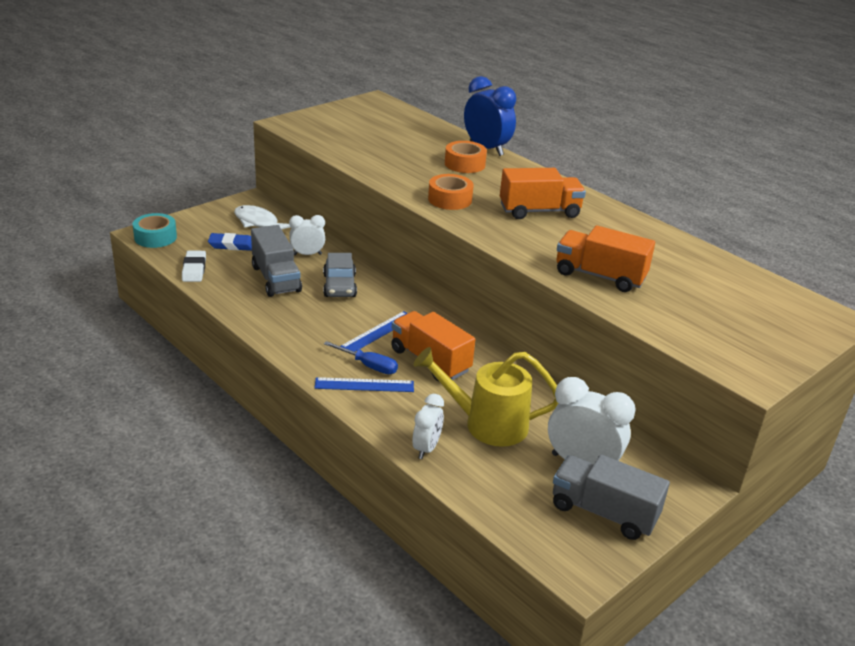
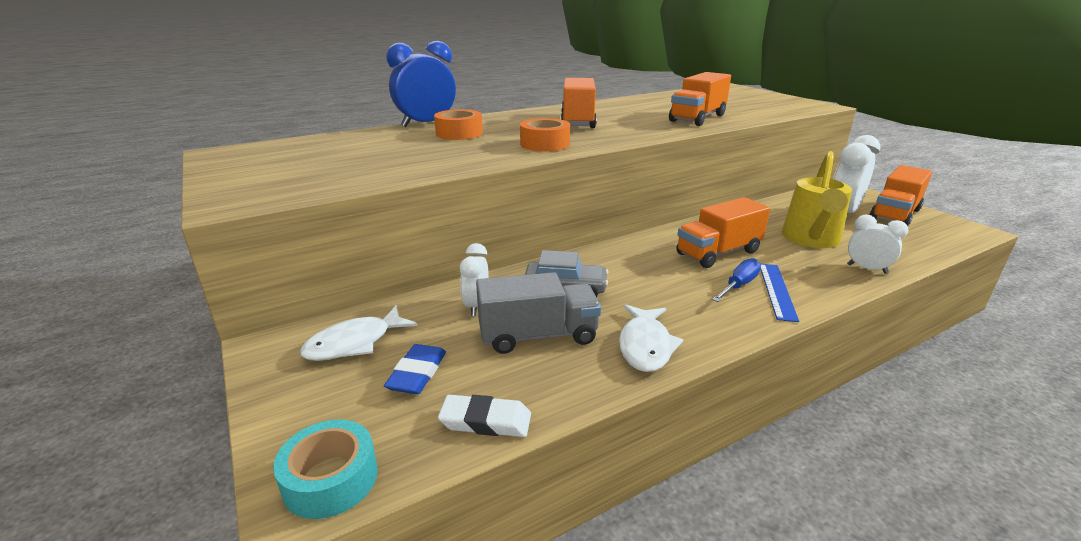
camera: 75 degrees left, 5 degrees down
blue ruler [340,311,408,352] -> none
grey truck [553,455,670,540] -> orange truck [869,165,932,226]
none -> white fish [619,304,683,372]

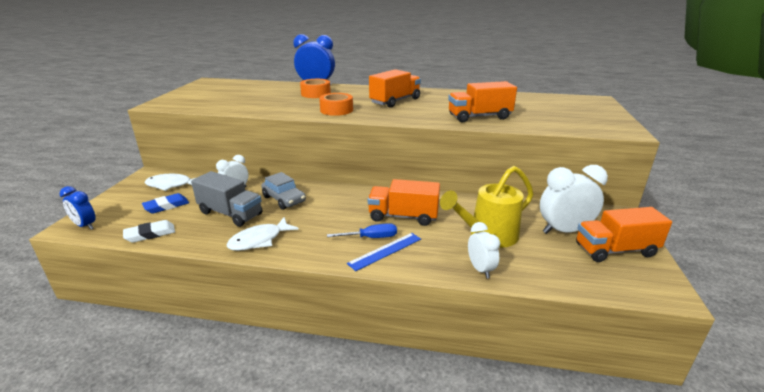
camera: 40 degrees right, 0 degrees up
turquoise tape [273,419,378,519] -> blue clock [60,186,96,230]
white eraser [438,395,531,437] -> white eraser turned 75 degrees counterclockwise [123,220,175,243]

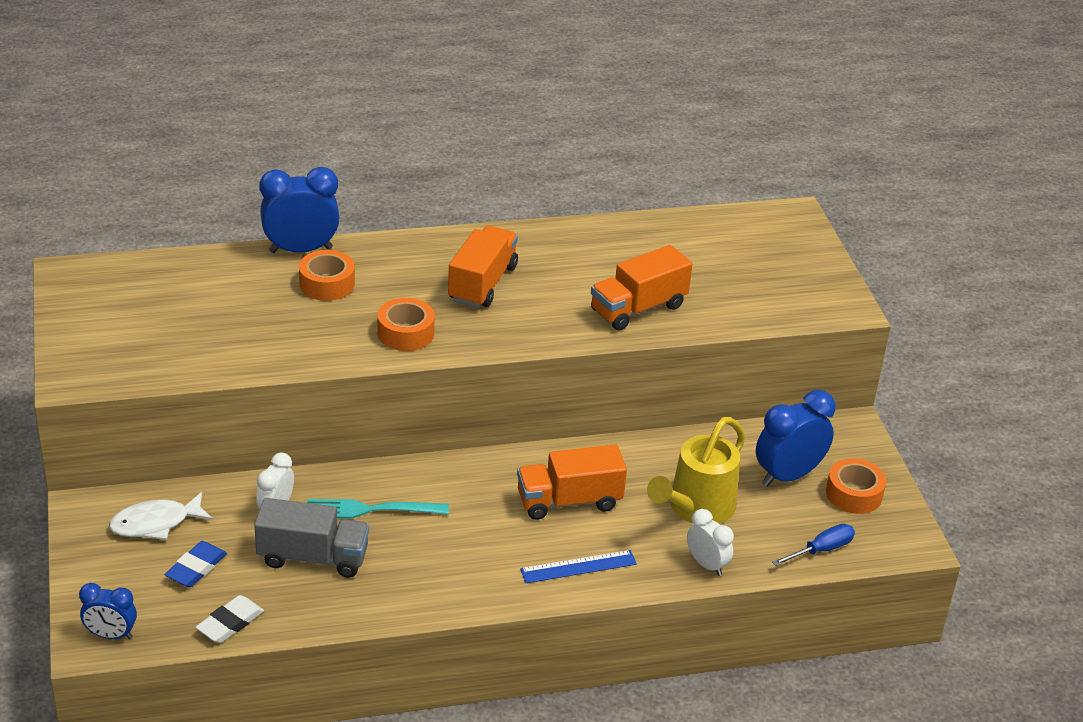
camera: 25 degrees left, 10 degrees up
white fish [226,217,299,251] -> none
grey car [262,172,306,210] -> turquoise fork [307,499,449,519]
blue screwdriver [327,223,397,238] -> blue screwdriver moved to [772,524,855,566]
blue ruler [347,233,421,271] -> blue ruler turned 45 degrees clockwise [520,550,637,583]
white clock [540,165,608,234] -> blue clock [756,390,836,487]
orange truck [576,207,672,262] -> orange tape [826,458,886,514]

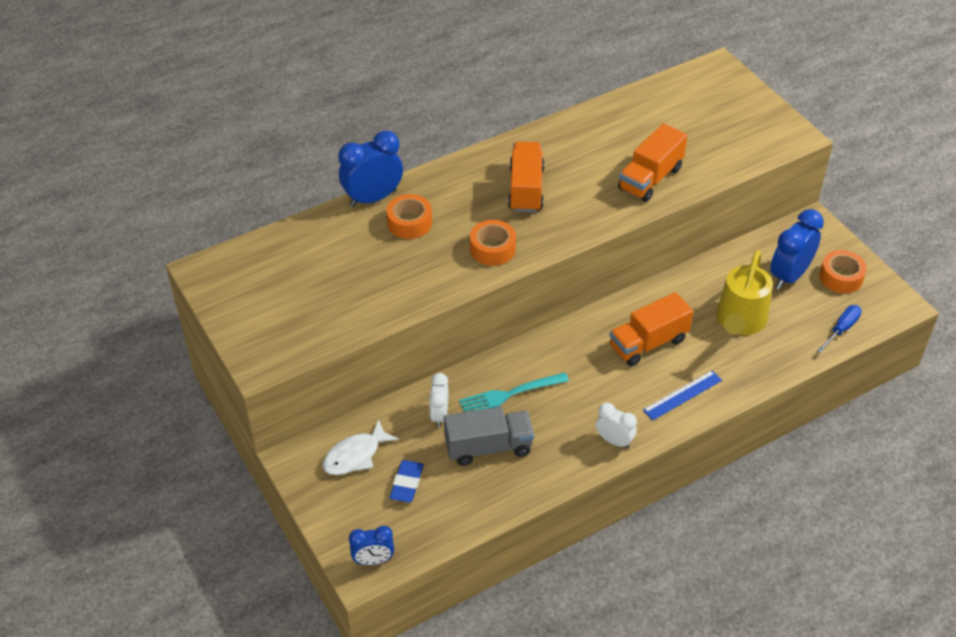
camera: 15 degrees left, 10 degrees up
white eraser [196,595,264,643] -> none
white clock [687,509,734,576] -> white clock moved to [596,403,637,448]

